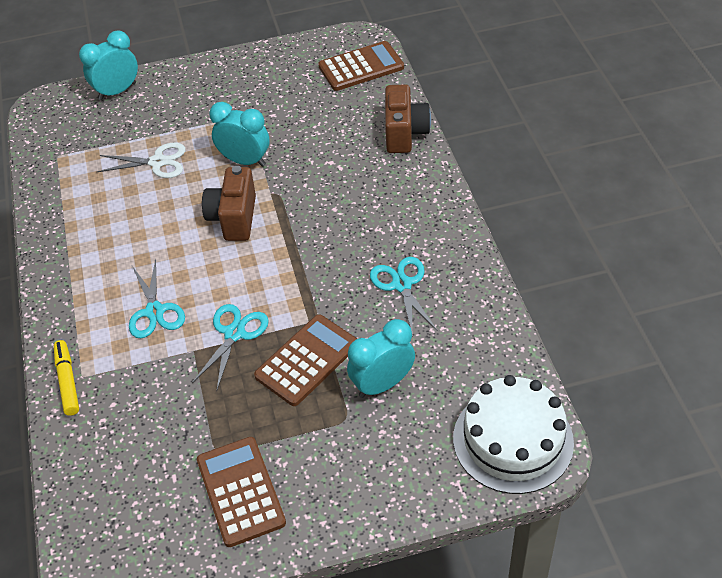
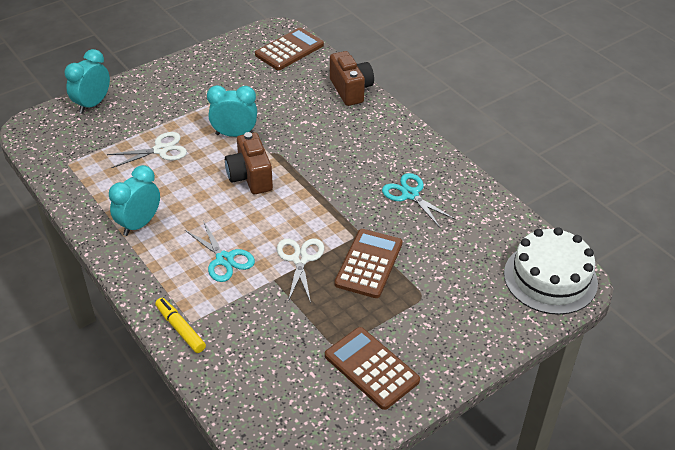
camera: 25 degrees left, 5 degrees down
turquoise scissors [192,304,269,390] -> white scissors [277,238,324,303]
turquoise clock [347,319,415,398] -> turquoise clock moved to [109,165,160,236]

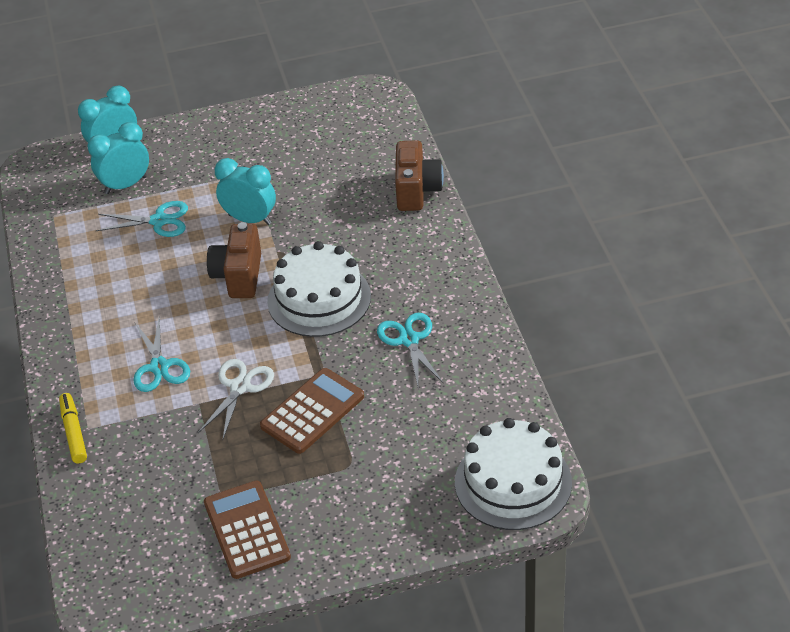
camera: 25 degrees right, 0 degrees up
white scissors [107,132,187,168] -> turquoise scissors [96,201,188,237]
turquoise clock [109,165,160,236] -> turquoise clock moved to [88,122,149,194]
brown calculator [255,28,324,70] -> none
none -> white cake [267,241,371,337]

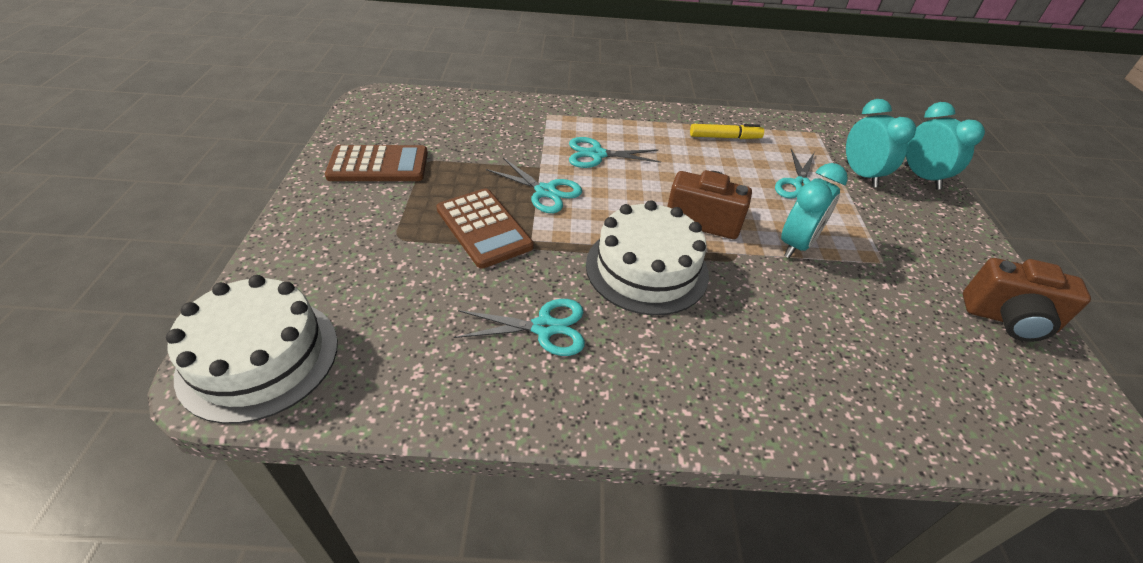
camera: 100 degrees right, 0 degrees up
yellow marker [59,393,87,464] -> yellow marker moved to [690,124,764,139]
white scissors [198,359,274,439] -> turquoise scissors [486,158,582,213]
brown camera [395,140,444,211] -> brown camera moved to [963,258,1091,342]

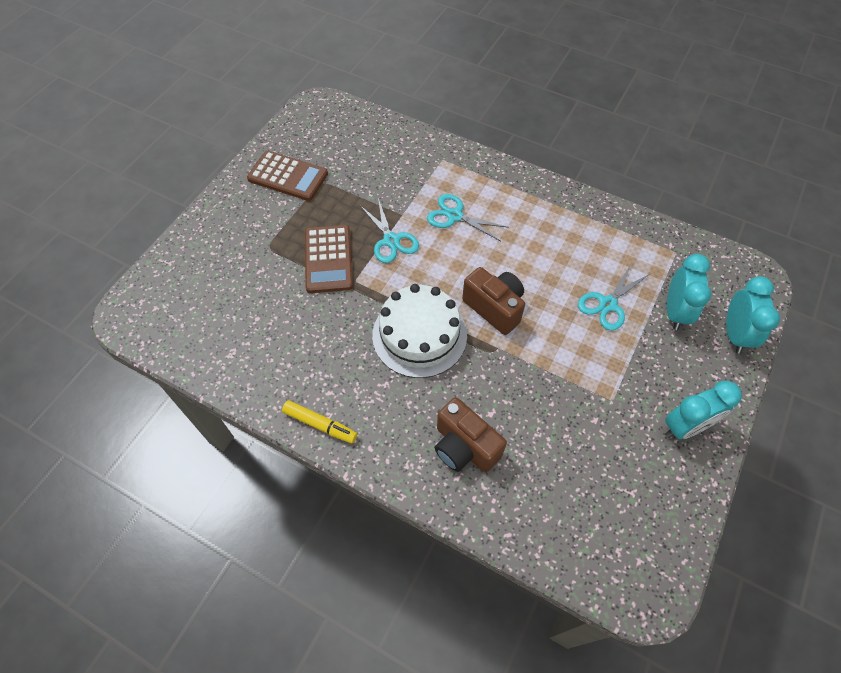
camera: 30 degrees right, 15 degrees up
white cake [166,275,338,424] -> none
turquoise scissors [454,299,585,356] -> none
yellow marker [690,124,764,139] -> yellow marker moved to [282,400,357,444]
turquoise clock [781,163,848,258] -> turquoise clock moved to [665,381,742,439]
brown camera [963,258,1091,342] -> brown camera moved to [435,397,507,473]

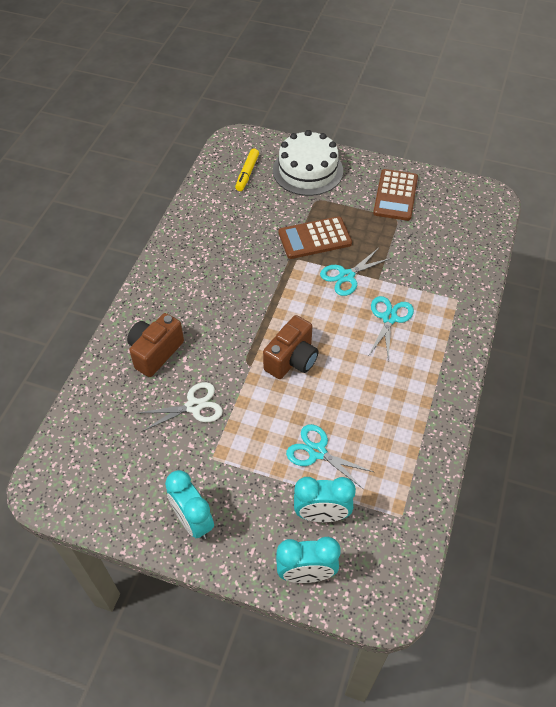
camera: 80 degrees right, 5 degrees down
yellow marker [282,400,357,444] -> yellow marker moved to [235,149,259,191]
white cake [372,284,467,378] -> white cake moved to [273,130,343,196]
none -> white scissors [136,382,223,432]

